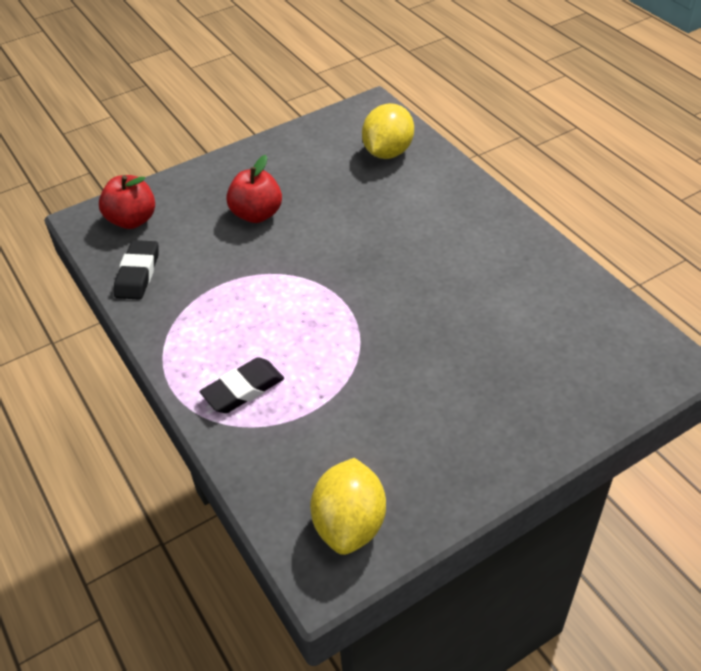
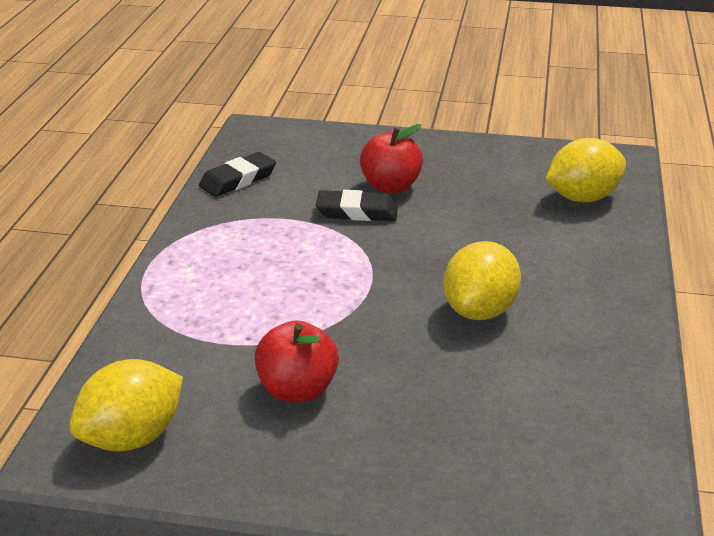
camera: 40 degrees right, 15 degrees down
red apple [99,175,155,229] -> red apple moved to [255,320,339,402]
black eraser [199,357,284,413] -> black eraser moved to [316,190,398,221]
none -> yellow lemon [443,241,521,320]

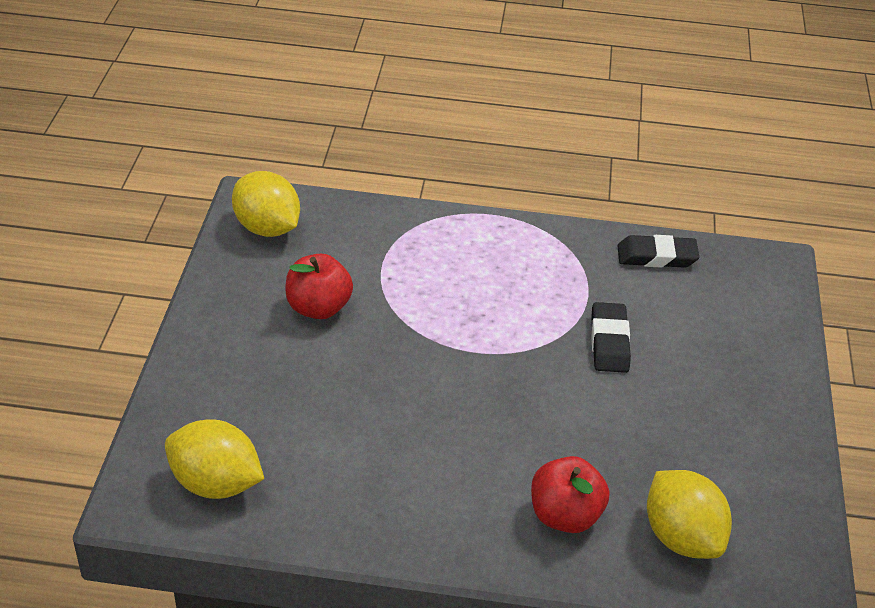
camera: 85 degrees right, 10 degrees up
black eraser [199,152,276,197] -> black eraser turned 45 degrees counterclockwise [617,235,699,268]
red apple [360,124,423,193] -> red apple moved to [531,456,609,533]
yellow lemon [443,241,521,320] -> yellow lemon moved to [165,419,264,499]

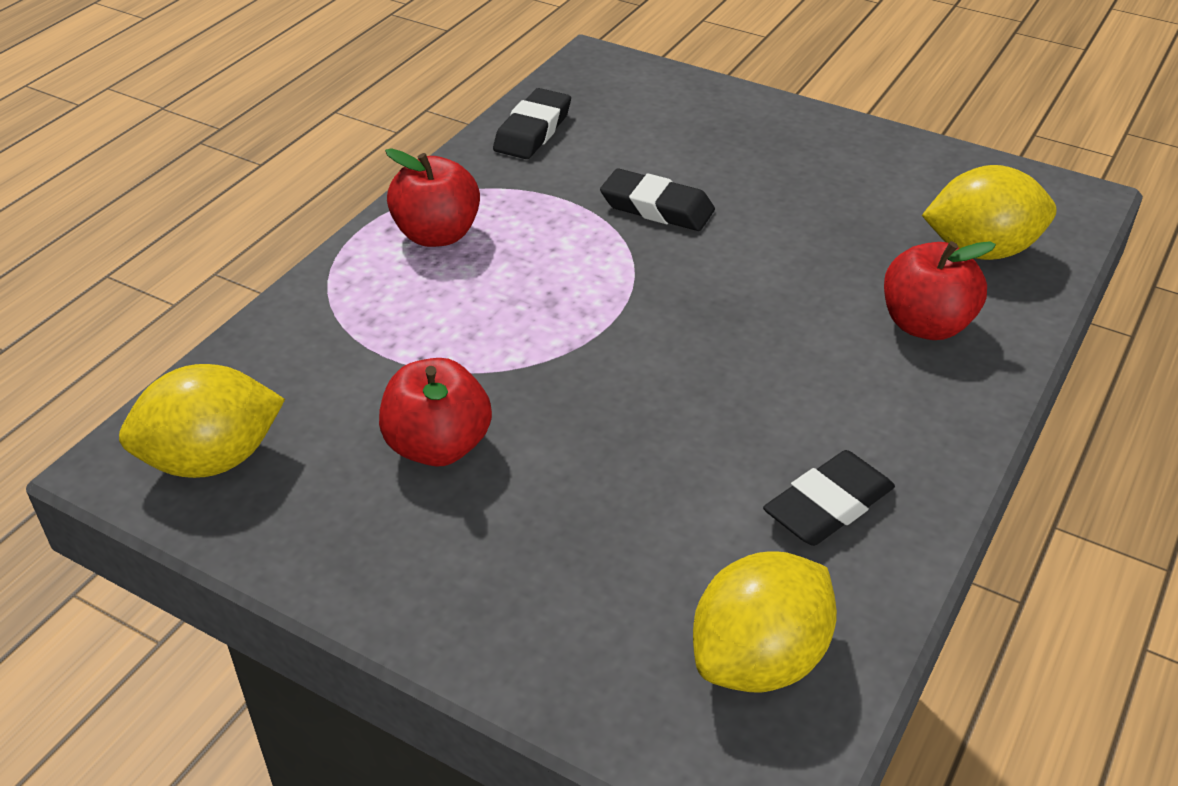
camera: 65 degrees left, 0 degrees up
none -> red apple [385,148,480,247]
none -> black eraser [763,450,895,546]

